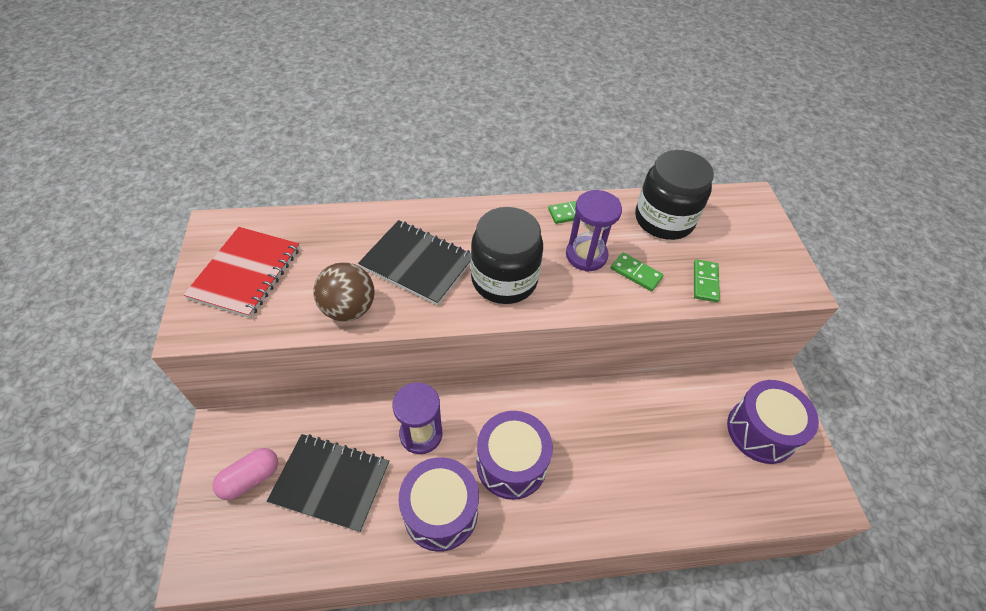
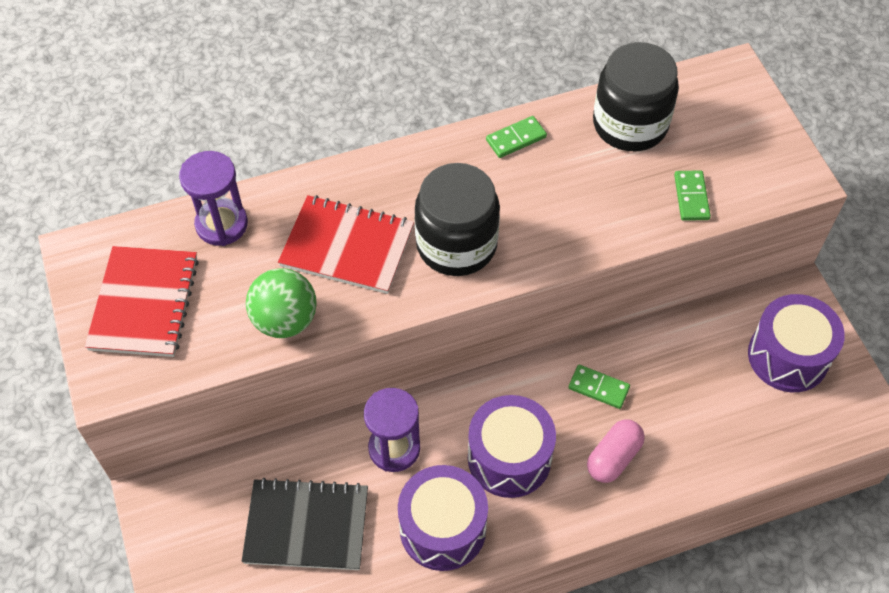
camera: 10 degrees left, 5 degrees up
pink capsule [213,448,278,500] -> pink capsule moved to [587,420,645,483]
brown ball [313,262,375,321] -> green ball [246,268,317,338]
black notebook [358,220,471,306] -> red notebook [278,195,414,294]
purple hourglass [566,190,622,272] -> purple hourglass moved to [179,151,248,246]
green domino [611,252,664,292] -> green domino moved to [568,365,630,409]

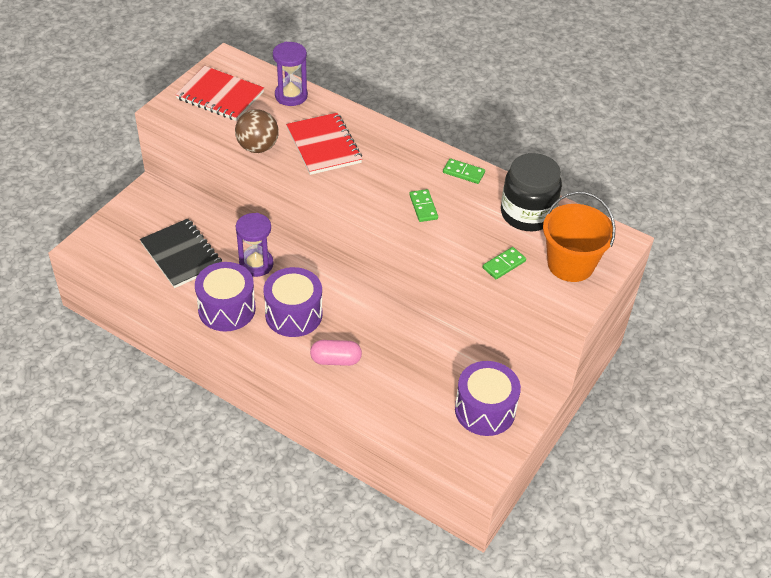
camera: 50 degrees right, 10 degrees down
red notebook [85,246,199,357] -> red notebook turned 60 degrees clockwise [175,66,264,121]
green ball [246,268,317,338] -> brown ball [235,109,279,153]
black jar [415,163,500,276] -> none
green domino [568,365,630,409] -> green domino moved to [409,189,438,222]
none -> orange bucket [543,192,616,282]

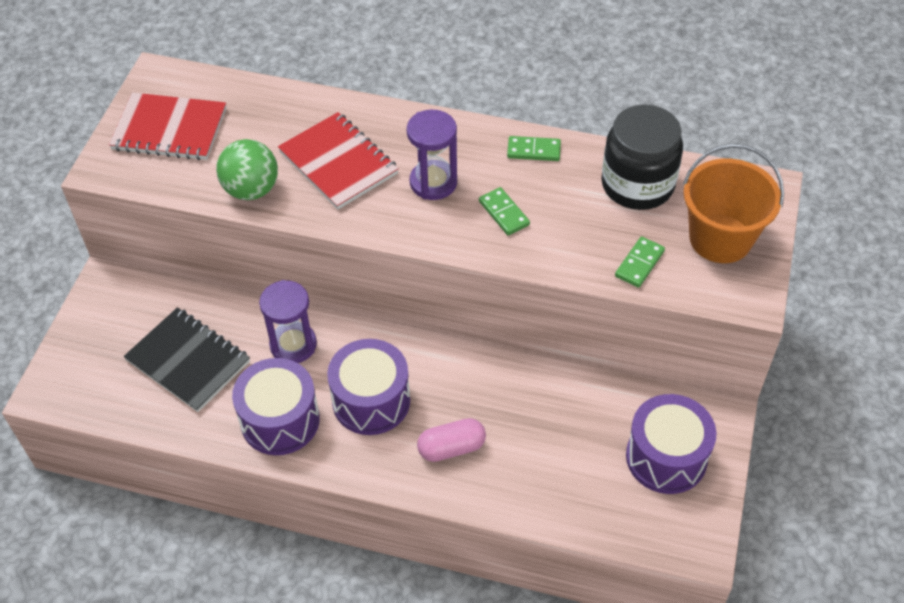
camera: 15 degrees left, 5 degrees up
brown ball [235,109,279,153] -> green ball [216,139,278,200]
purple hourglass [273,42,308,106] -> purple hourglass moved to [407,110,457,200]

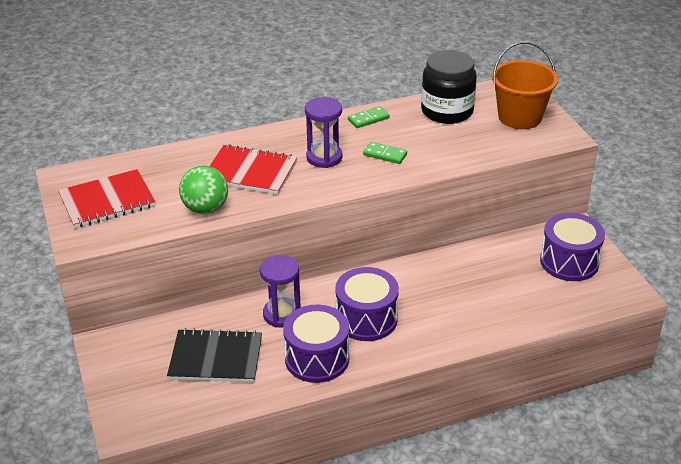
camera: 35 degrees left, 15 degrees down
pink capsule [417,418,486,462] -> none
green domino [615,236,665,288] -> none

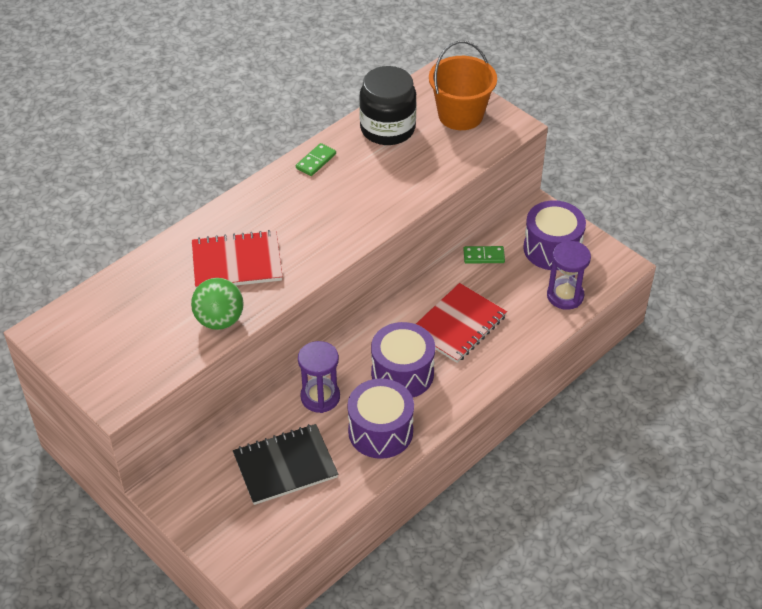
camera: 25 degrees left, 10 degrees up
red notebook [58,169,156,228] -> red notebook moved to [416,283,507,363]
purple hourglass [305,97,343,168] -> purple hourglass moved to [547,241,591,310]
green domino [363,142,407,164] -> green domino moved to [463,246,505,264]

